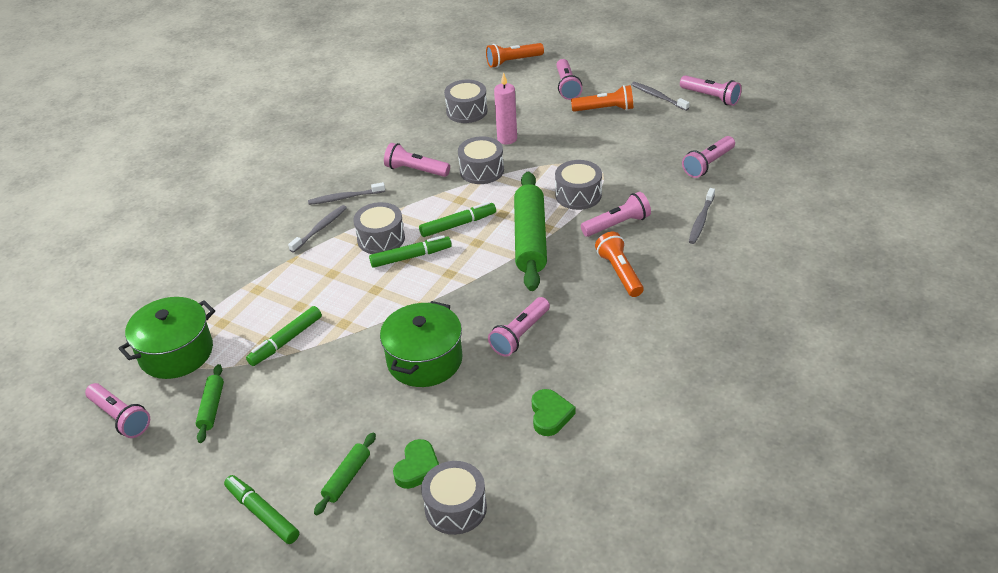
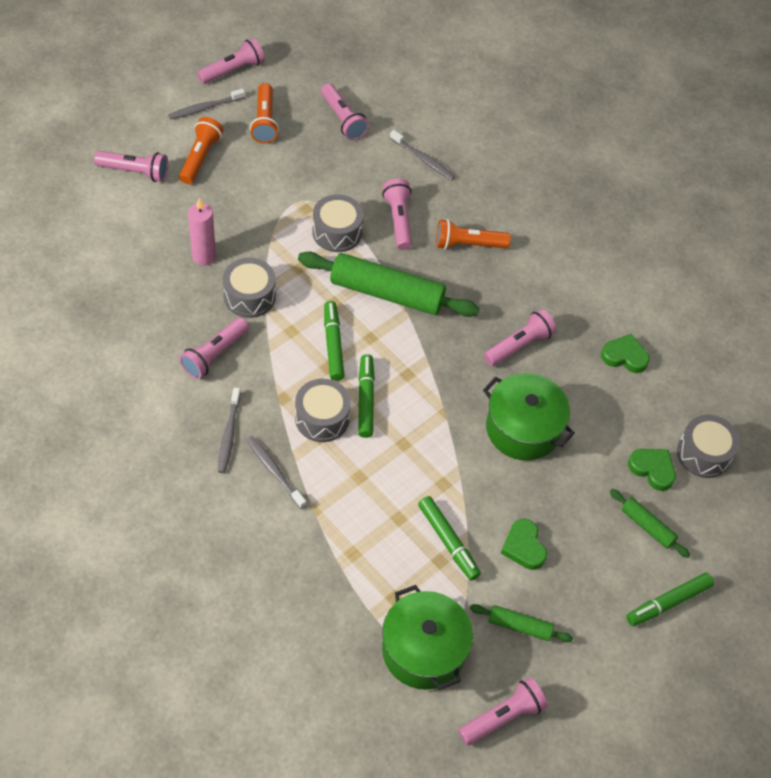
camera: 80 degrees left, 15 degrees up
grey drum [444,80,488,123] -> none
orange flashlight [486,43,544,68] -> orange flashlight moved to [250,83,279,144]
pink flashlight [488,297,550,357] -> pink flashlight turned 90 degrees counterclockwise [484,309,556,366]
none -> green heart [501,519,547,570]

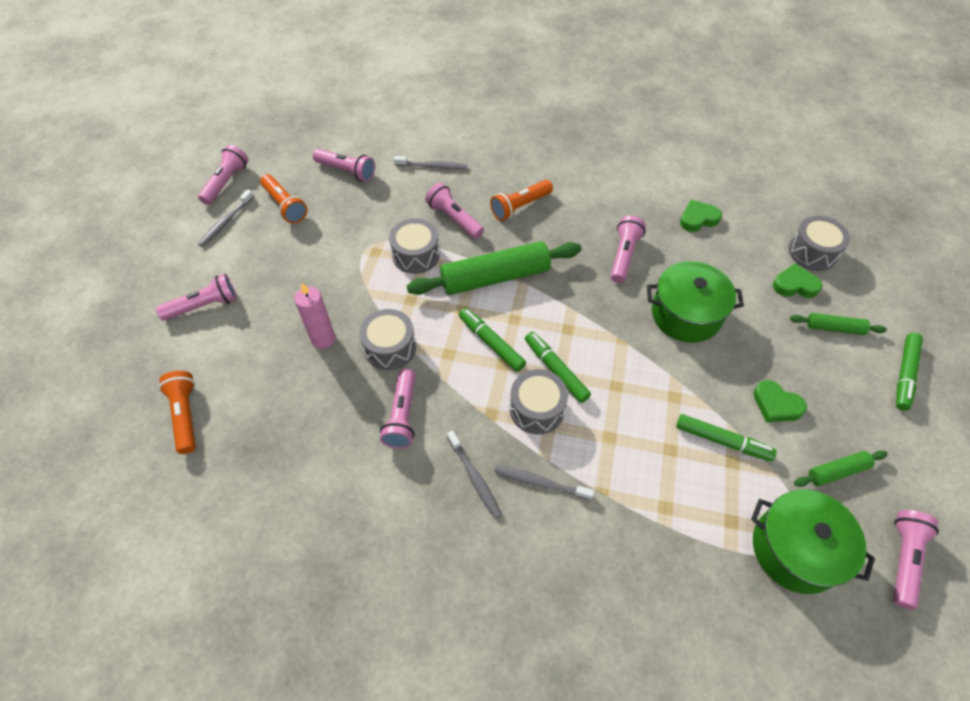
camera: 30 degrees left, 0 degrees up
orange flashlight [179,117,223,184] -> orange flashlight moved to [159,371,196,454]

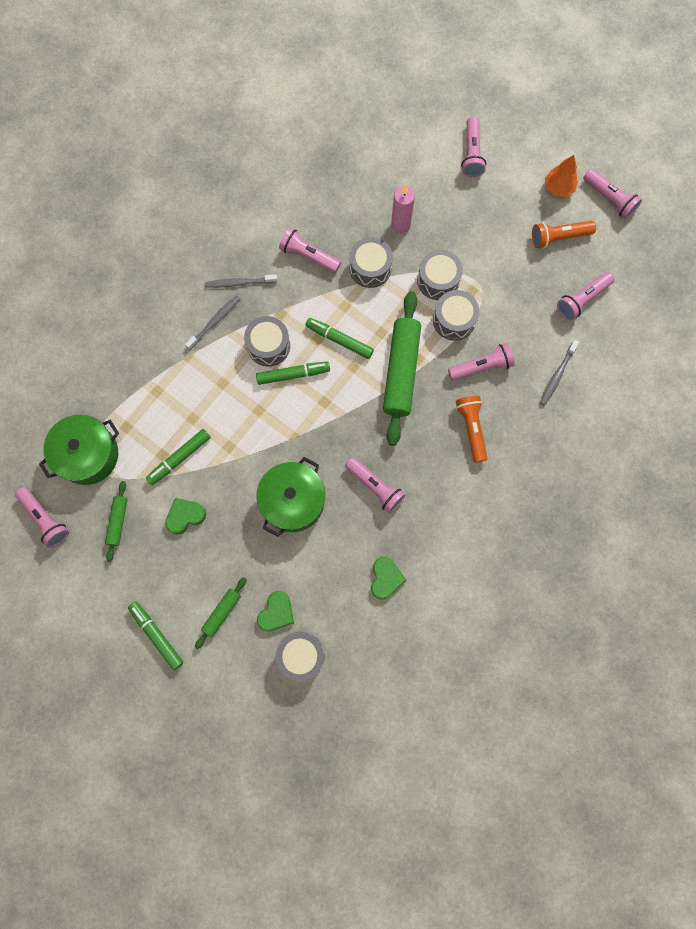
camera: 115 degrees right, 20 degrees up
orange flashlight [159,371,196,454] -> none
grey toothbrush [198,190,254,247] -> orange tree [545,155,578,197]
green marker [459,308,526,372] -> green marker turned 135 degrees counterclockwise [305,318,374,359]
none -> grey drum [417,250,463,300]

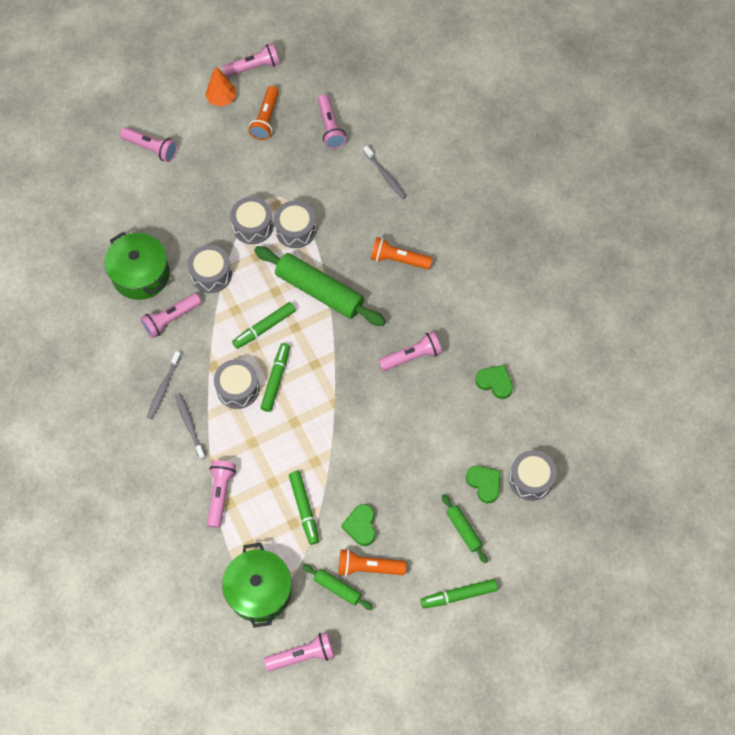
camera: 65 degrees left, 10 degrees down
green pot [256,457,325,537] -> green pot moved to [105,232,170,300]
pink candle [391,185,415,234] -> none
pink flashlight [448,343,514,381] -> pink flashlight moved to [207,460,236,528]
none -> orange flashlight [338,549,406,577]

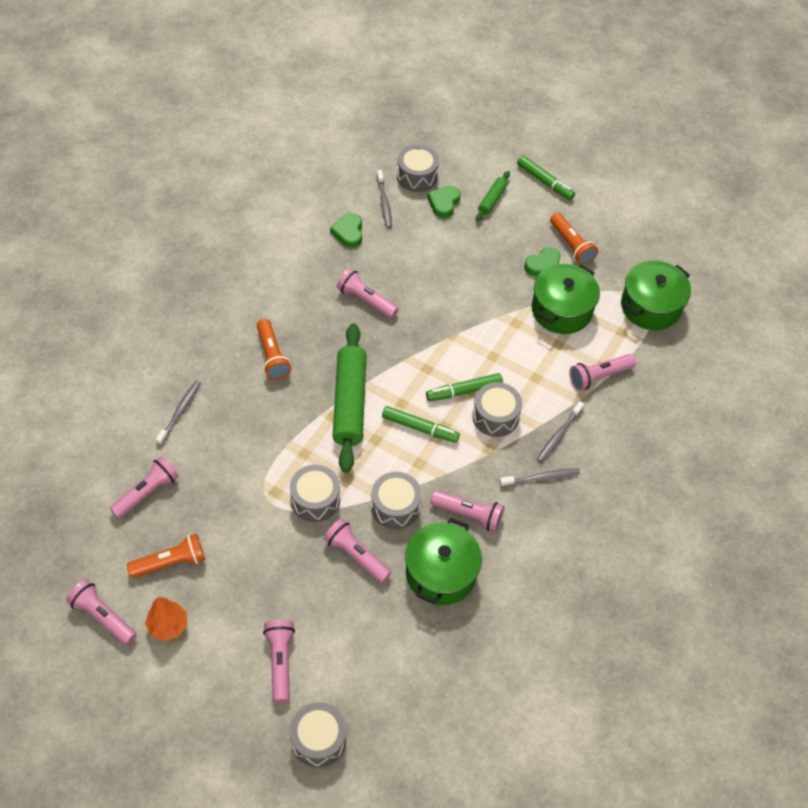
camera: 125 degrees left, 10 degrees down
pink flashlight [264,632,335,672] -> pink flashlight moved to [324,519,391,583]
grey drum [274,201,316,248] -> grey drum moved to [290,703,346,768]
green marker [289,471,319,545] -> green pot [532,264,600,334]
green rolling pin [302,564,373,610] -> none
none -> grey toothbrush [377,170,392,228]

